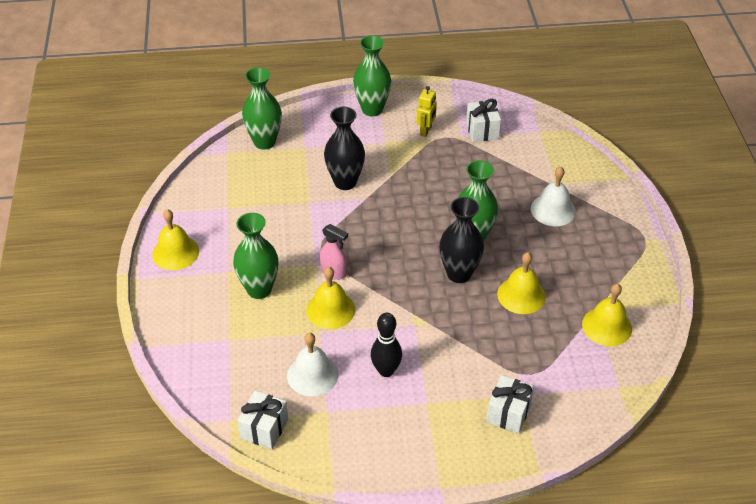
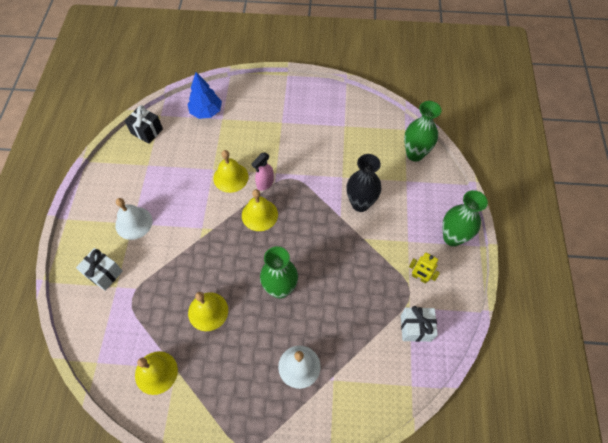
camera: 100 degrees right, 15 degrees up
yellow bell [152,209,199,270] -> yellow bell moved to [242,189,278,231]
green vase [233,213,279,299] -> none
white gift [238,391,288,450] -> black gift [125,105,163,144]
white bell [287,333,338,396] -> white bell moved to [115,198,153,240]
black bowling pin [371,313,402,377] -> none
black vase [439,197,484,283] -> none
none -> blue tree [187,72,222,119]

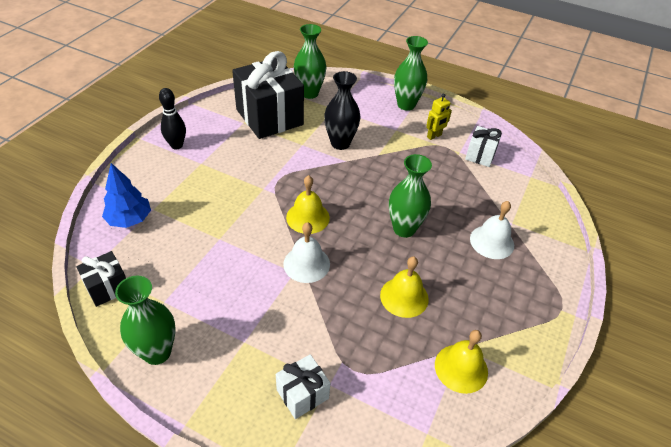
camera: 70 degrees left, 15 degrees down
white bell [115,198,153,240] -> white bell moved to [283,222,330,283]
yellow bell [213,150,249,193] -> none
pink spray bottle [252,153,274,191] -> none
none -> green vase [115,276,175,365]
none -> black bowling pin [159,88,186,149]
none -> black gift [232,51,304,139]

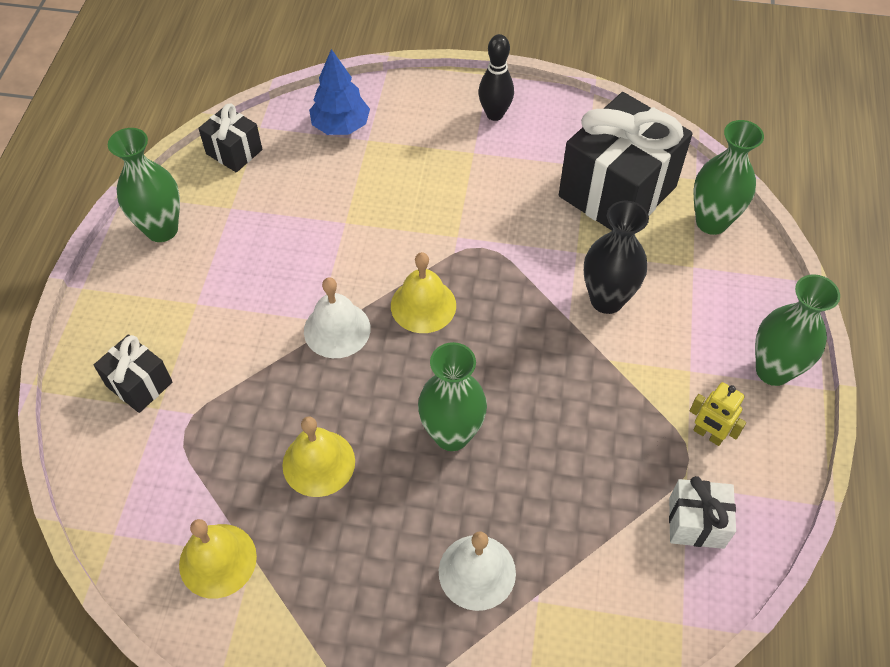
camera: 75 degrees right, 10 degrees up
white gift [276,354,330,419] -> black gift [94,334,173,413]

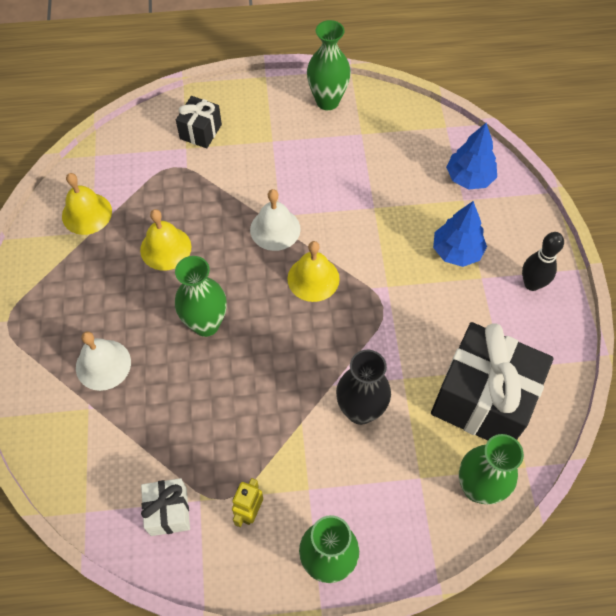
camera: 75 degrees right, 5 degrees up
black gift [198,103,262,172] -> none
none -> blue tree [433,201,487,267]

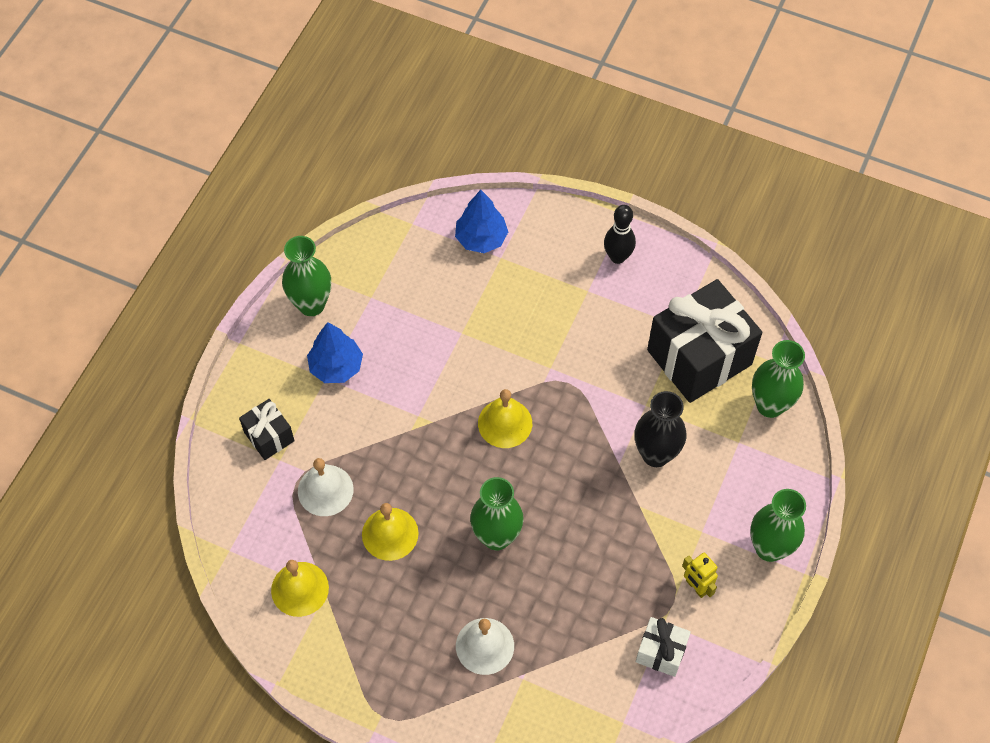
camera: 60 degrees left, 0 degrees up
white bell [250,189,300,251] -> white bell moved to [298,458,354,516]
blue tree [433,201,487,267] -> blue tree moved to [307,322,363,383]

